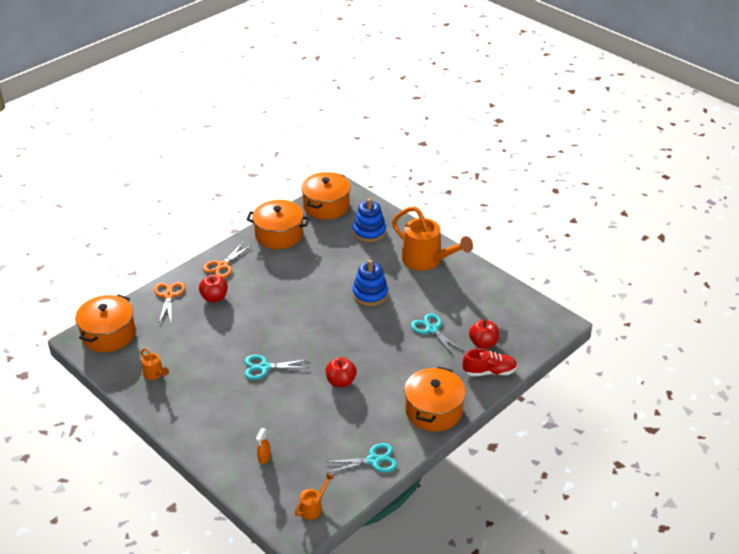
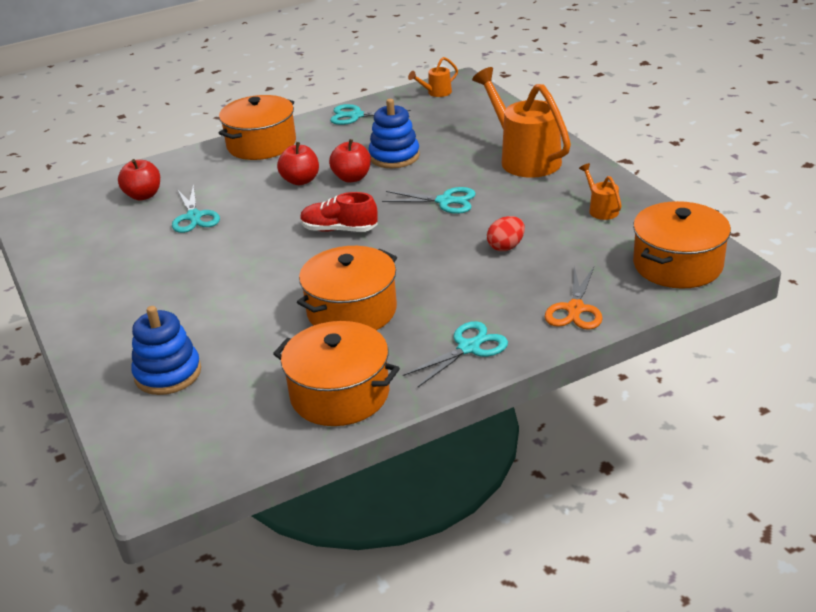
camera: 160 degrees left, 5 degrees down
red apple [199,275,228,302] -> red apple moved to [277,142,319,185]
orange scissors [203,242,252,278] -> turquoise scissors [403,321,508,387]
orange spray bottle [256,428,271,464] -> none
orange pot [301,172,351,220] -> orange pot moved to [297,246,397,330]
blue stacking toy [352,260,388,306] -> blue stacking toy moved to [369,99,420,168]
orange watering can [392,206,473,271] -> orange watering can moved to [472,67,571,178]
red shoe [463,349,517,376] -> red shoe moved to [300,192,378,232]
none -> red egg [487,216,525,251]

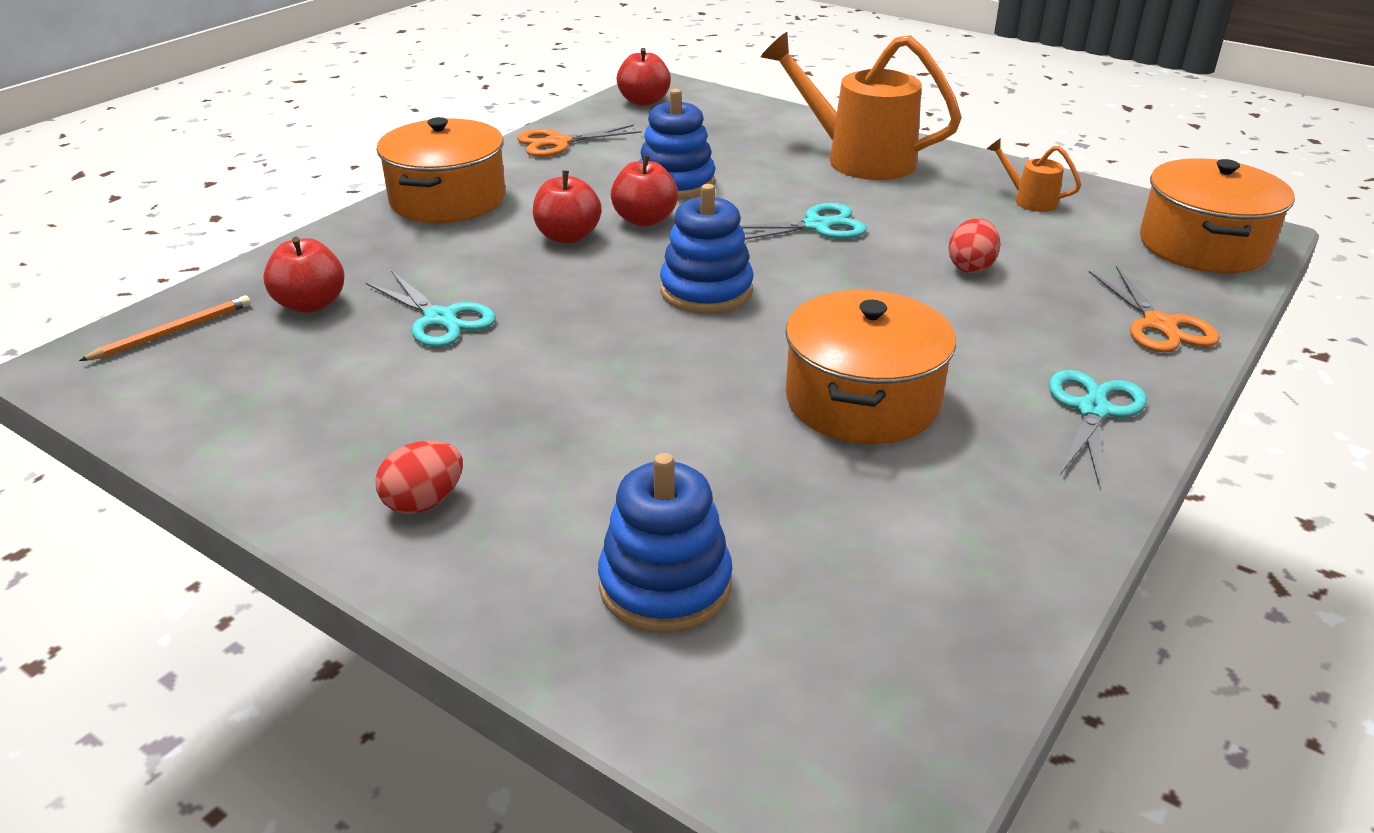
camera: 30 degrees left, 0 degrees up
orange pot [273,321,400,426] -> none
red shoe [300,192,378,232] -> blue stacking toy [660,184,753,314]
turquoise scissors [330,104,411,125] -> orange scissors [517,125,642,157]
orange watering can [408,57,458,97] -> red apple [617,48,671,106]
none -> orange pencil [79,295,251,361]
none -> red egg [376,440,463,514]

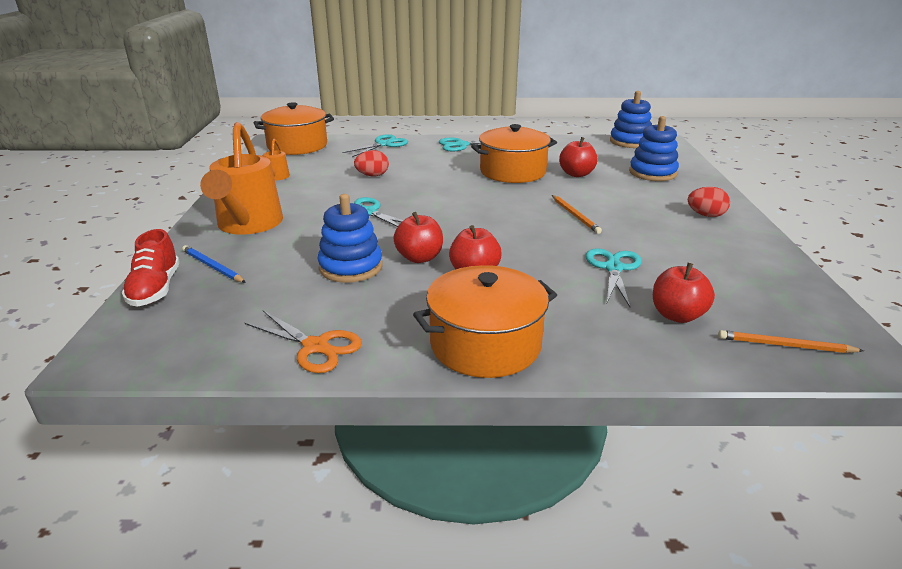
camera: 125 degrees left, 5 degrees down
red apple [617,48,671,106] -> red apple moved to [559,137,598,177]
blue stacking toy [660,184,753,314] -> blue stacking toy moved to [610,91,652,148]
orange scissors [1089,266,1220,353] -> turquoise scissors [343,134,408,157]
none -> red shoe [122,229,180,307]
none -> blue pencil [182,245,246,283]
none -> orange pencil [552,195,602,234]

